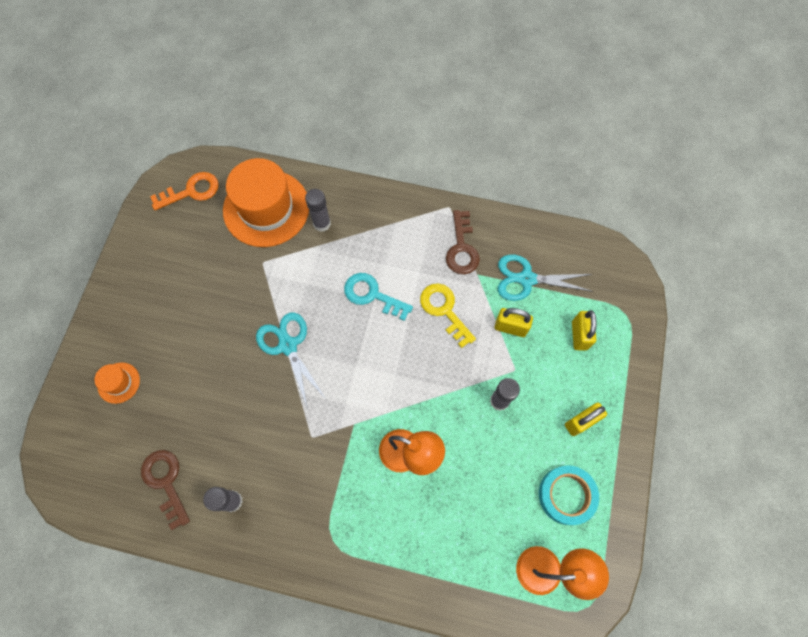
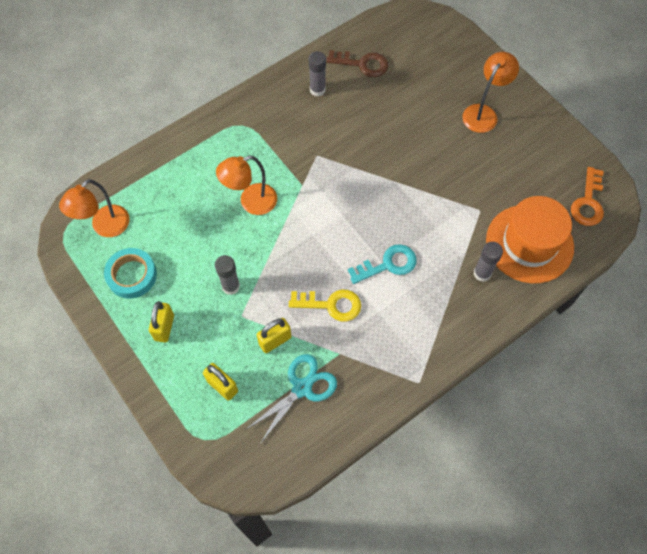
camera: 130 degrees right, 5 degrees down
orange hat [94,363,140,404] -> none
turquoise scissors [256,312,326,409] -> none
brown key [446,210,480,274] -> none
none -> orange lamp [462,52,519,133]

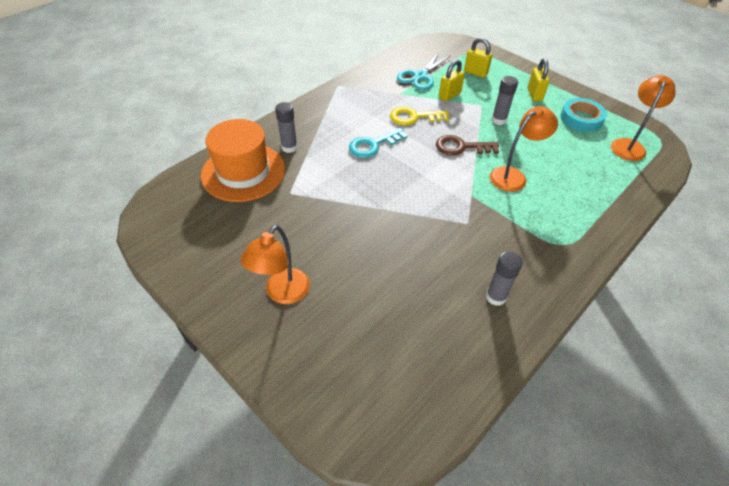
camera: 170 degrees right, 15 degrees down
brown key [326,50,389,77] -> brown key moved to [436,135,499,156]
orange key [571,167,604,226] -> none

